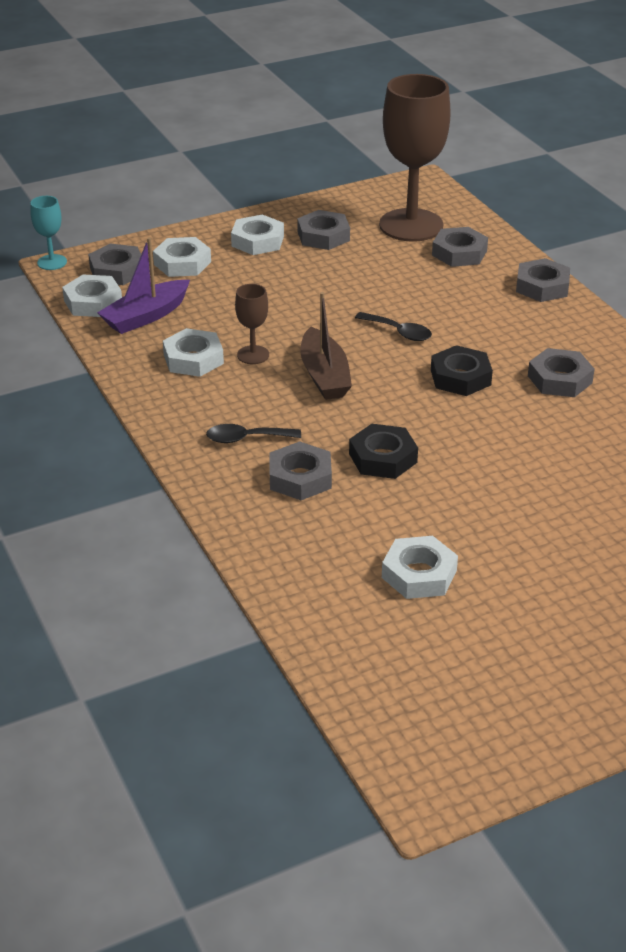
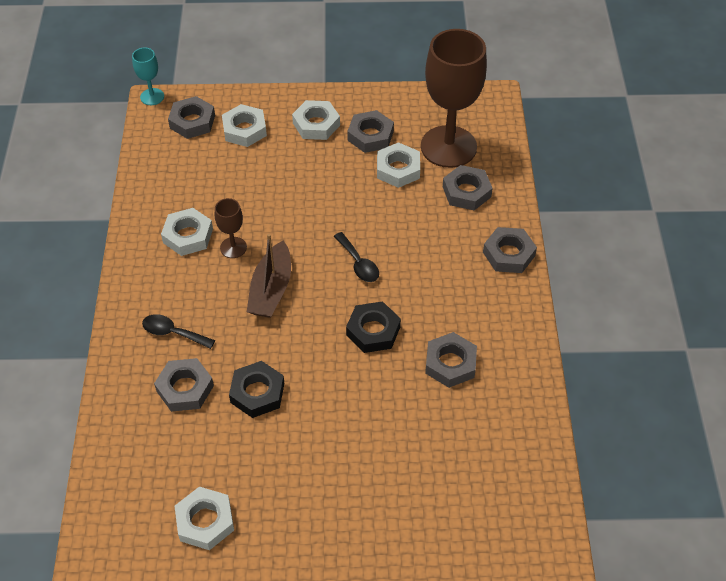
camera: 25 degrees right, 15 degrees up
white nut [62,275,122,317] -> white nut moved to [377,142,420,188]
purple boat [97,237,190,334] -> none

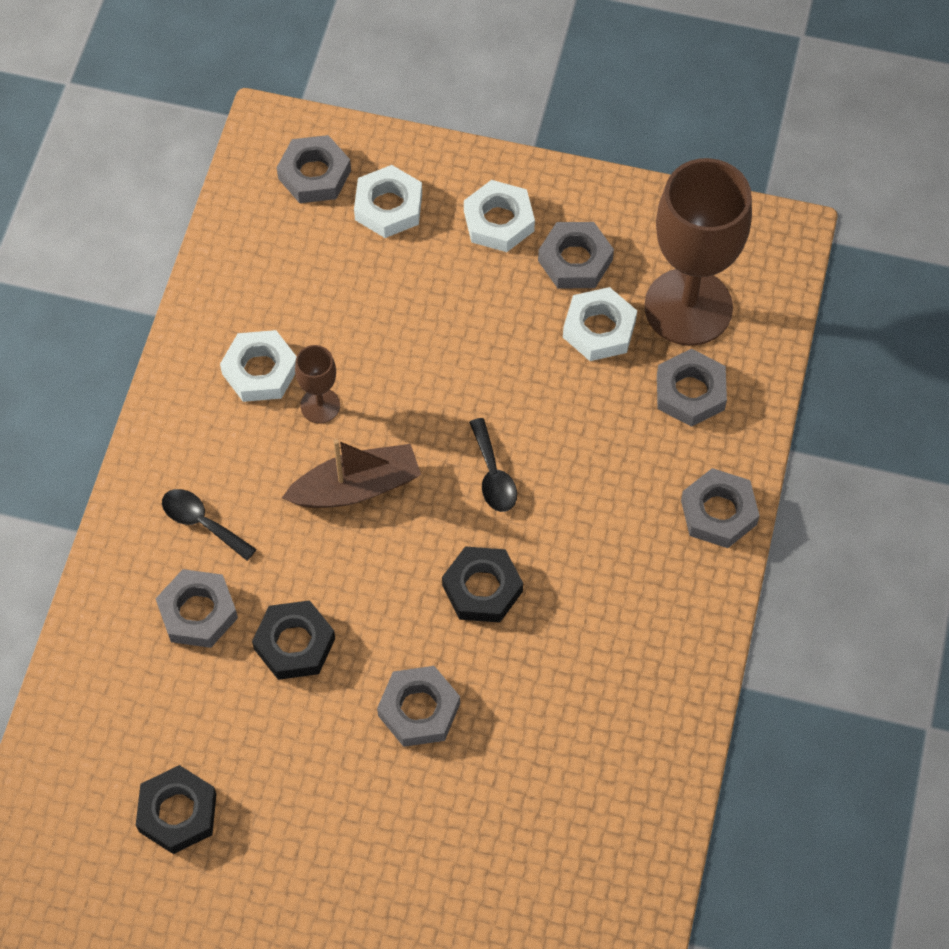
camera: 15 degrees right, 10 degrees up
turquoise goblet [132,48,164,105] -> none
white nut [174,486,234,550] -> black nut [136,765,217,854]
brown boat [247,234,291,318] -> brown boat turned 135 degrees counterclockwise [282,439,421,508]
grey nut [425,332,477,388] -> grey nut moved to [377,666,460,747]

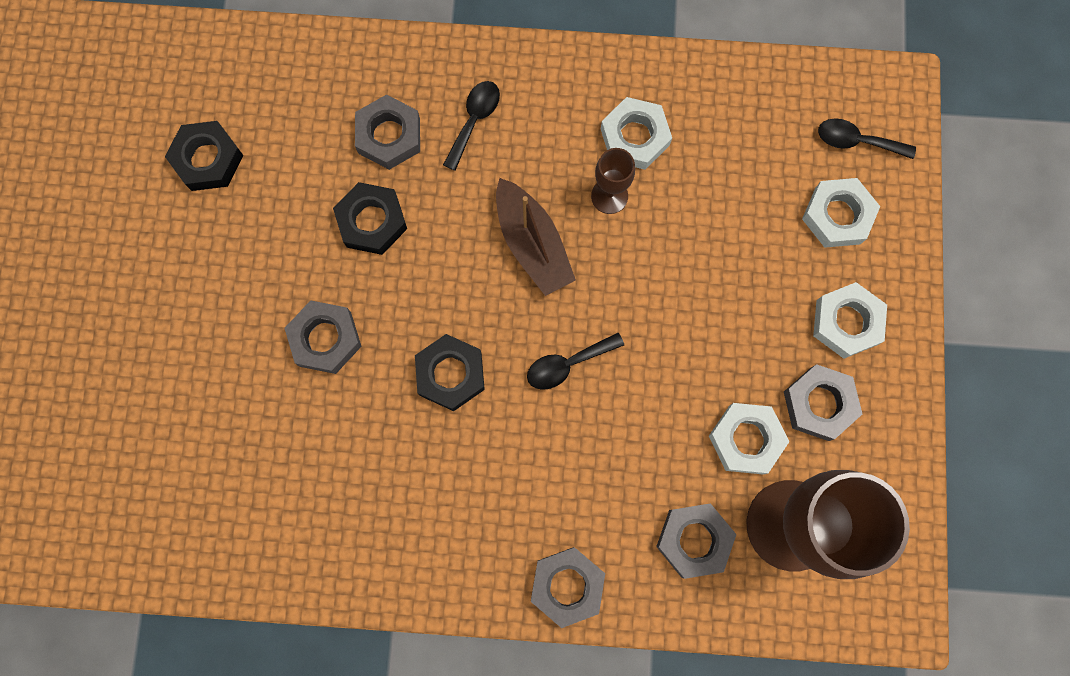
camera: 80 degrees right, 15 degrees up
grey nut [277,135,351,203] -> black spoon [818,118,916,159]

